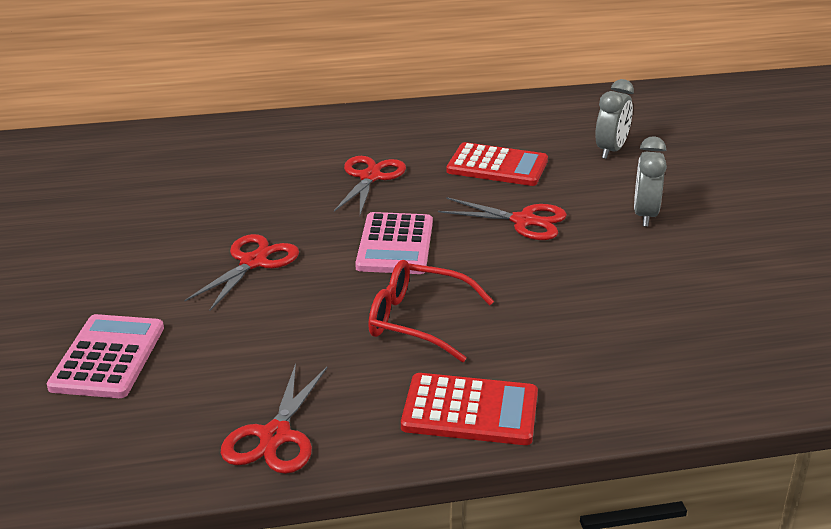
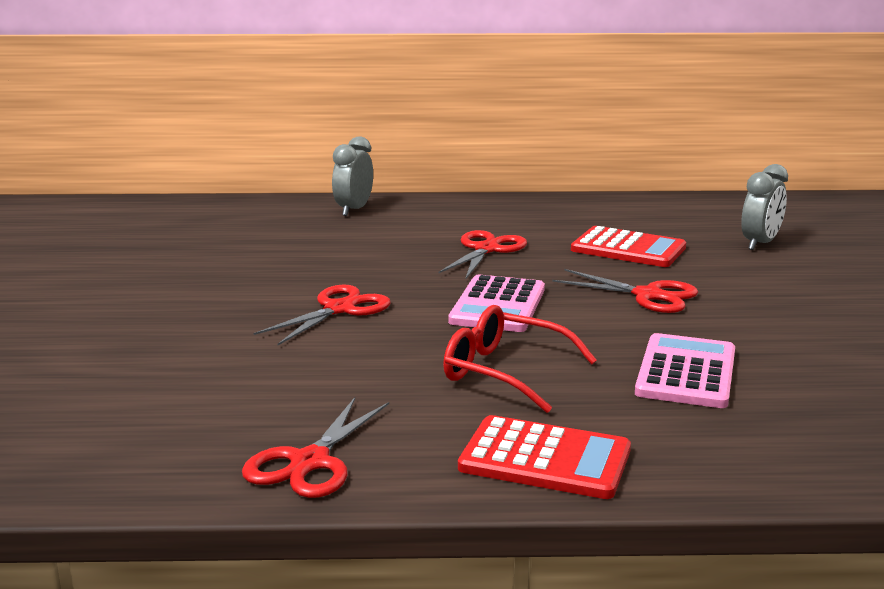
camera: 10 degrees right, 10 degrees down
pink calculator [47,314,164,398] -> pink calculator moved to [635,333,735,408]
grey clock [634,136,667,227] -> grey clock moved to [332,136,373,216]

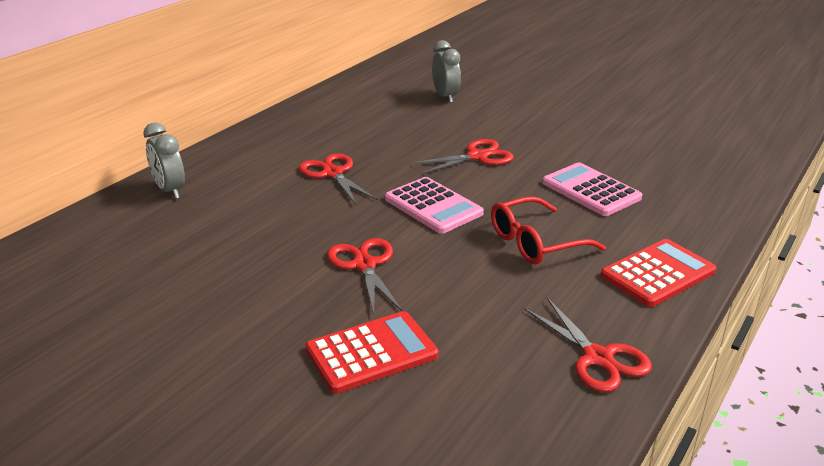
camera: 55 degrees left, 10 degrees up
red calculator [571,226,686,267] -> red calculator moved to [305,311,439,394]

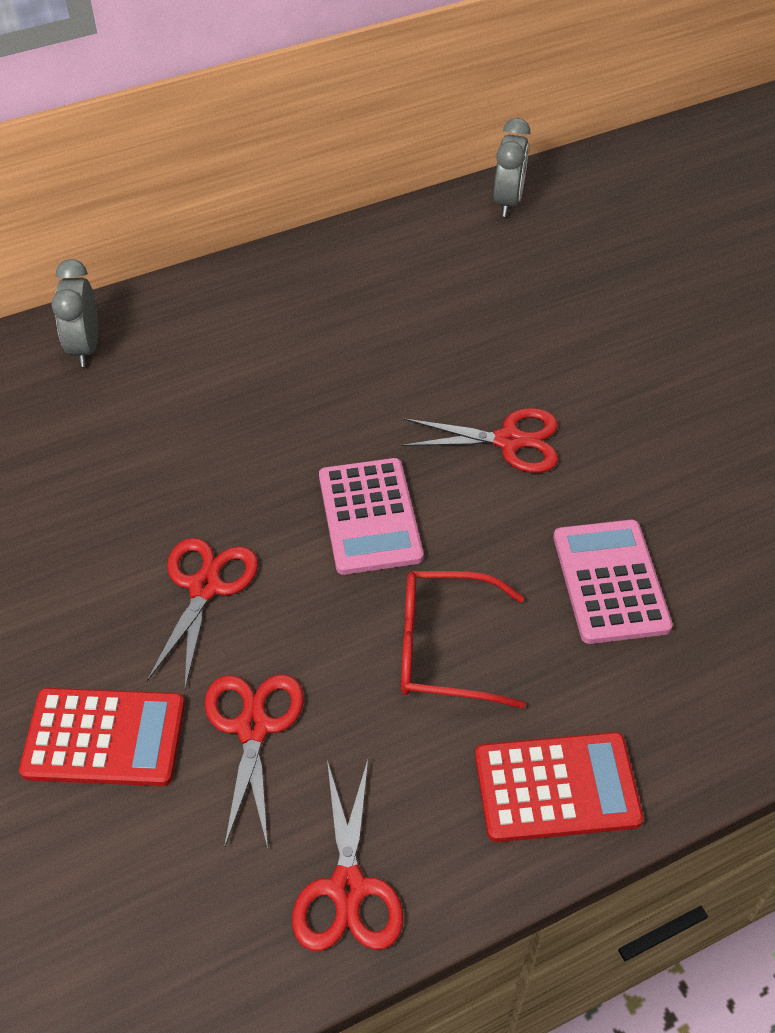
camera: 30 degrees right, 20 degrees up
red scissors [299,153,378,204] -> red scissors moved to [204,674,304,849]
grey clock [432,40,461,103] -> grey clock moved to [494,118,531,217]

